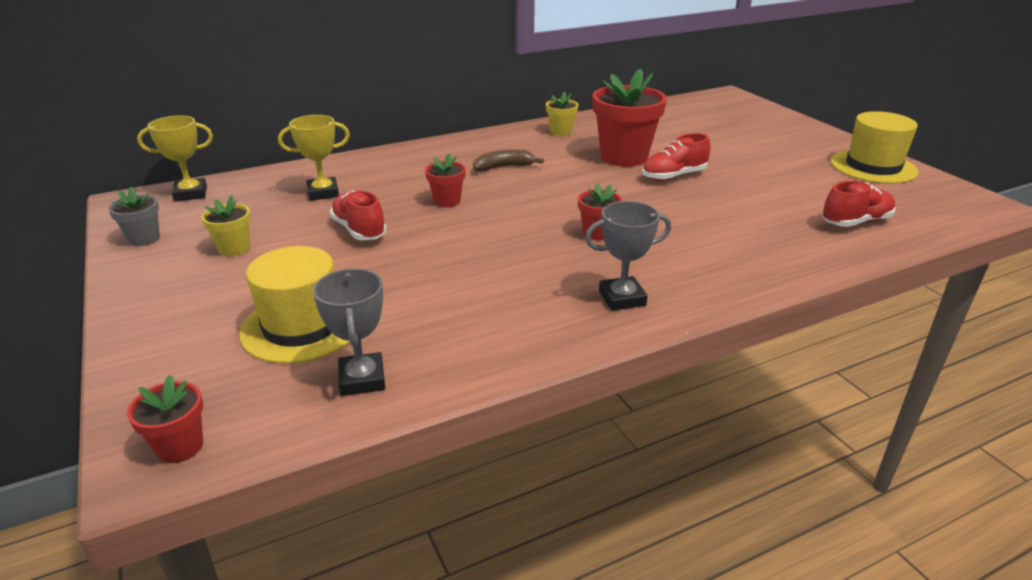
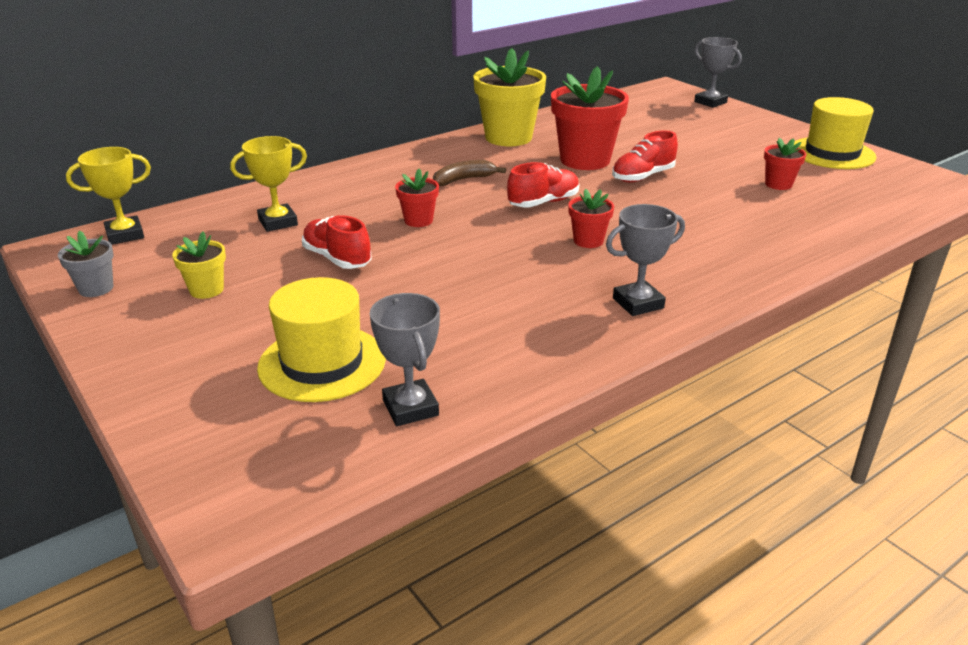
camera: 10 degrees left, 0 degrees up
red flower pot [127,375,203,463] -> red flower pot moved to [764,138,806,190]
yellow flower pot [546,91,579,136] -> yellow flower pot [473,48,546,146], size x2.01
red shoe [822,181,896,227] -> red shoe moved to [507,162,580,207]
none -> grey trophy [694,37,742,108]

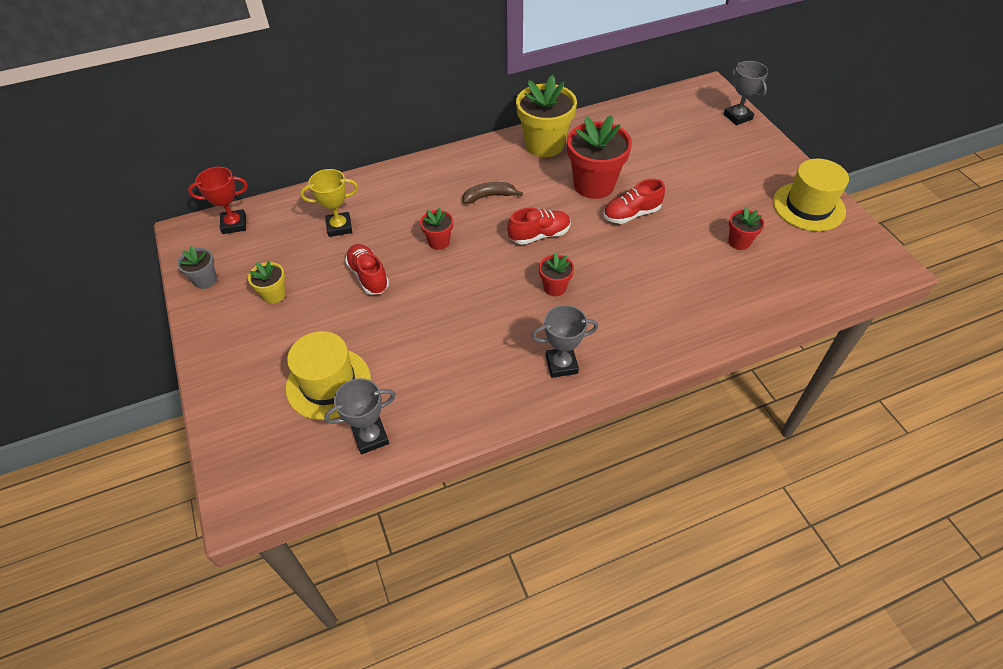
camera: 15 degrees right, 20 degrees up
yellow trophy [66,147,151,245] -> red trophy [188,167,248,234]
grey trophy [370,293,440,426] -> grey trophy turned 75 degrees clockwise [324,378,396,454]

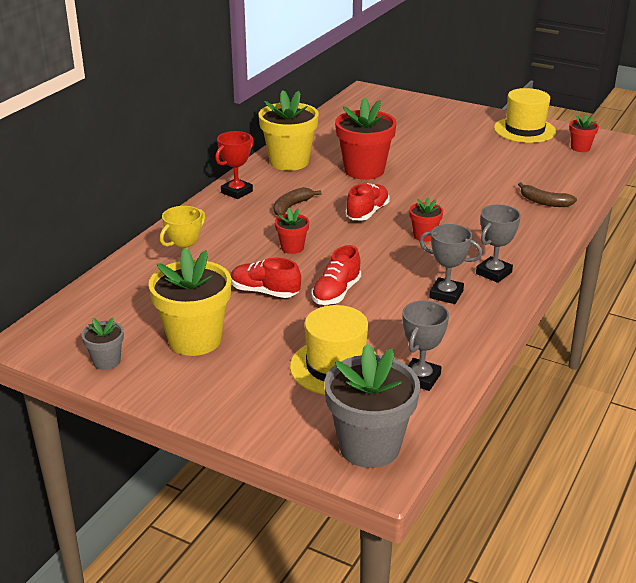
camera: 40 degrees left, 20 degrees down
red trophy [188,167,248,234] -> red trophy moved to [215,131,254,199]
yellow flower pot [248,261,286,304] -> yellow flower pot [149,248,231,356], size x2.01
red shoe [603,179,665,224] -> red shoe moved to [312,245,361,305]
grey trophy [724,61,769,125] -> grey trophy moved to [419,224,482,304]
red flower pot [728,207,764,250] -> red flower pot moved to [569,115,599,152]
none -> grey flower pot [324,344,420,468]
none -> brown banana [518,182,577,207]

